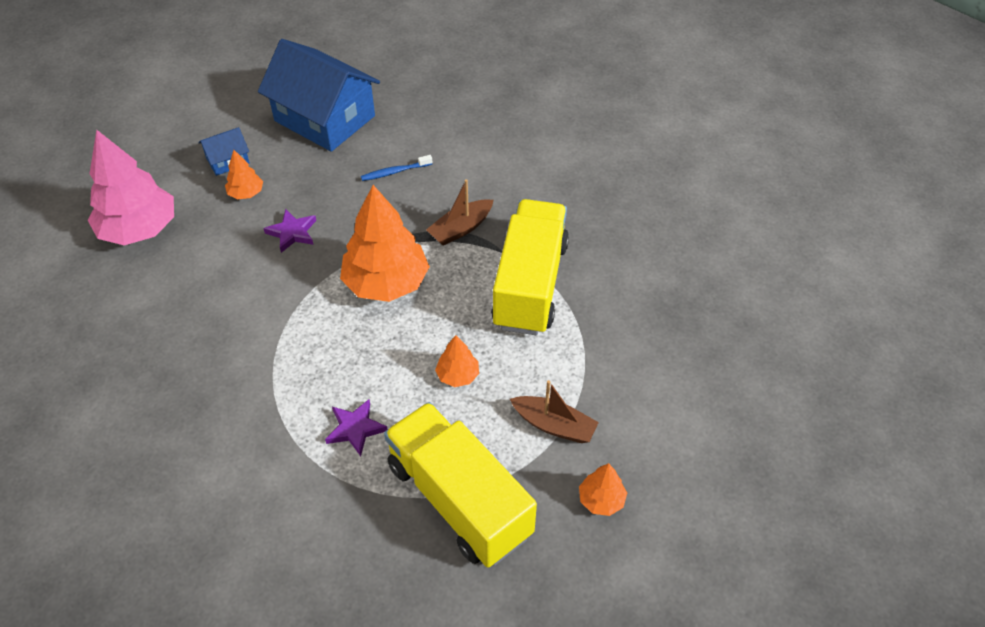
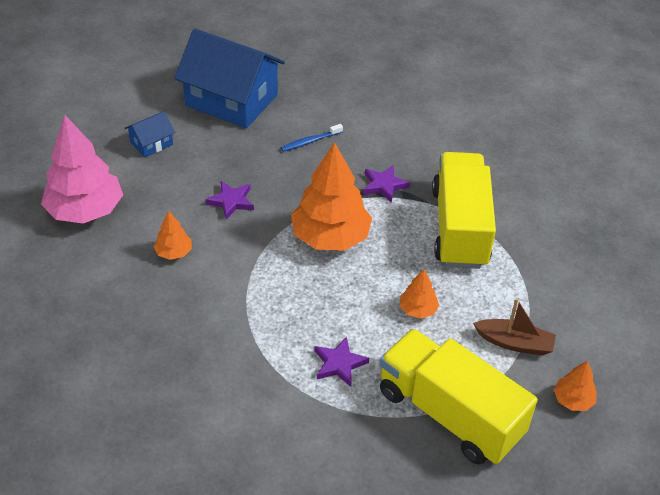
camera: 10 degrees left, 5 degrees down
orange tree [225,150,263,199] -> orange tree moved to [154,211,192,260]
brown boat [426,179,494,246] -> purple star [363,165,410,203]

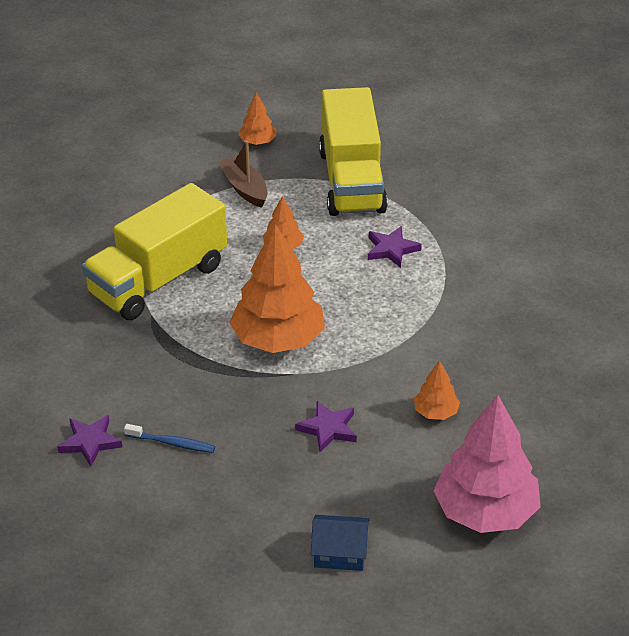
camera: 135 degrees left, 5 degrees down
blue house [174,29,285,128] -> none
purple star [363,165,410,203] -> purple star moved to [57,415,122,467]

